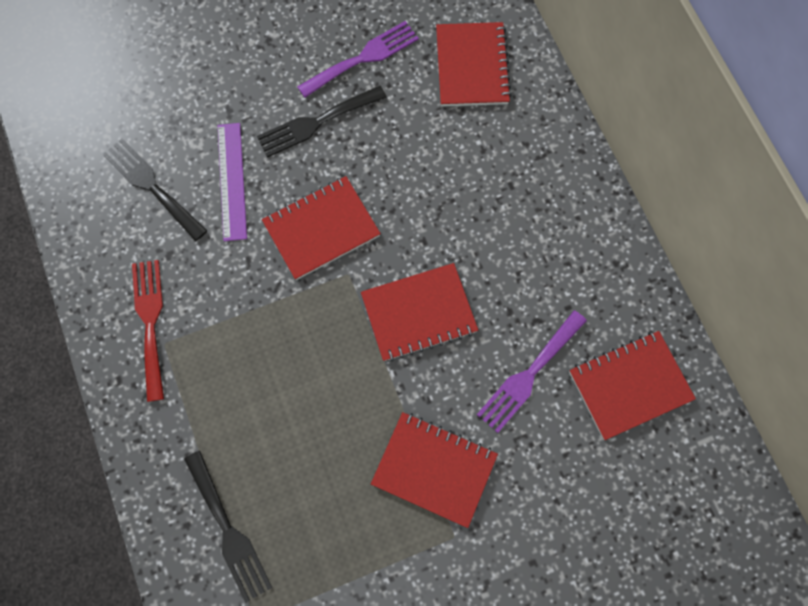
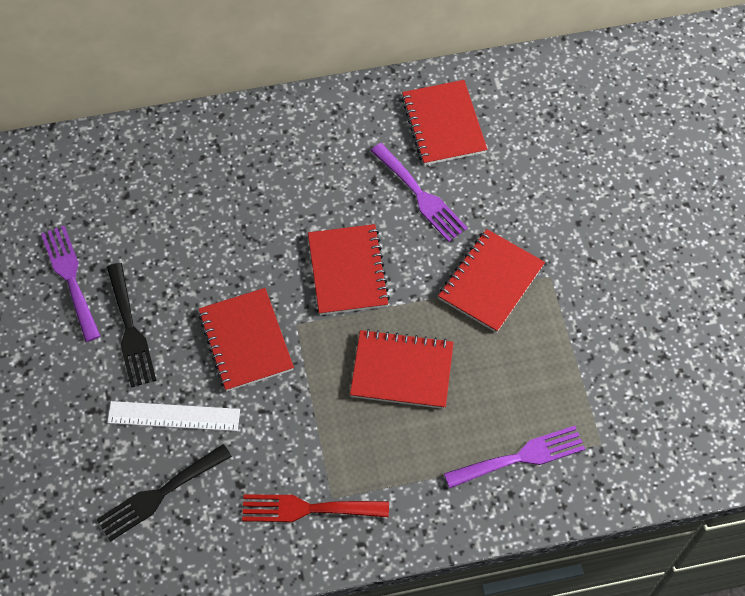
camera: 80 degrees left, 10 degrees down
black fork [184,451,272,603] -> purple fork [444,426,585,488]
purple ruler [218,123,247,241] -> white ruler [107,401,240,431]
red notebook [436,22,512,107] -> red notebook moved to [350,329,454,409]

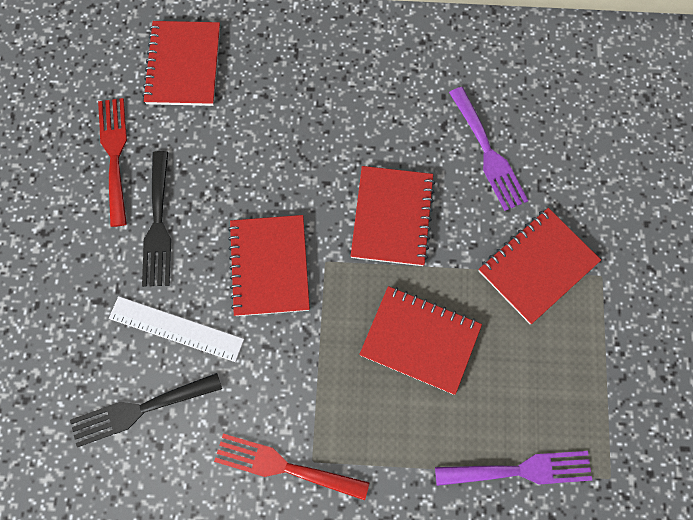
camera: 15 degrees right, 10 degrees up
purple fork [41,226,100,342] -> red fork [98,98,127,227]
red notebook [402,80,487,165] -> red notebook moved to [142,21,220,106]

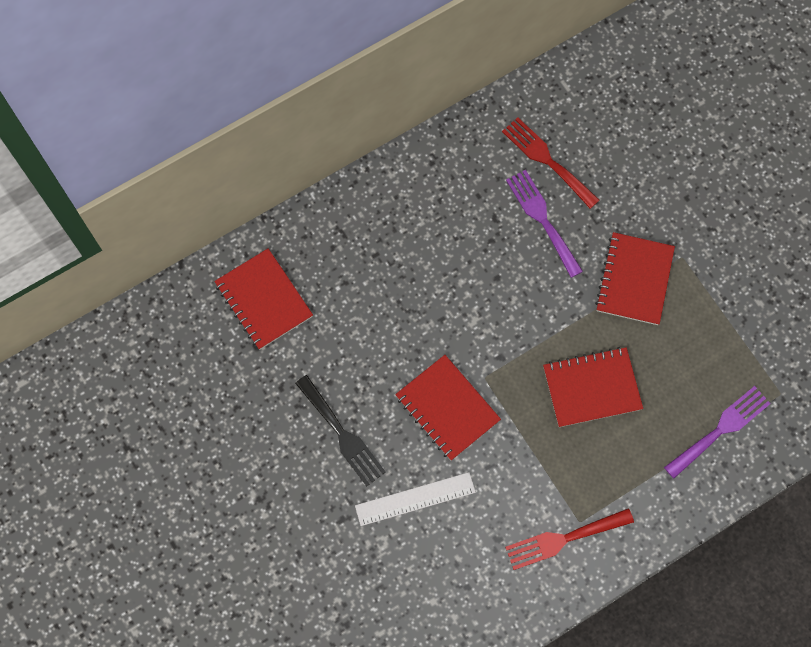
camera: 35 degrees left, 0 degrees up
black fork [70,373,222,447] -> none
red fork [98,98,127,227] -> red fork moved to [502,117,599,209]
red notebook [351,166,435,266] -> none
purple fork [449,87,528,211] -> purple fork turned 150 degrees counterclockwise [506,170,583,278]

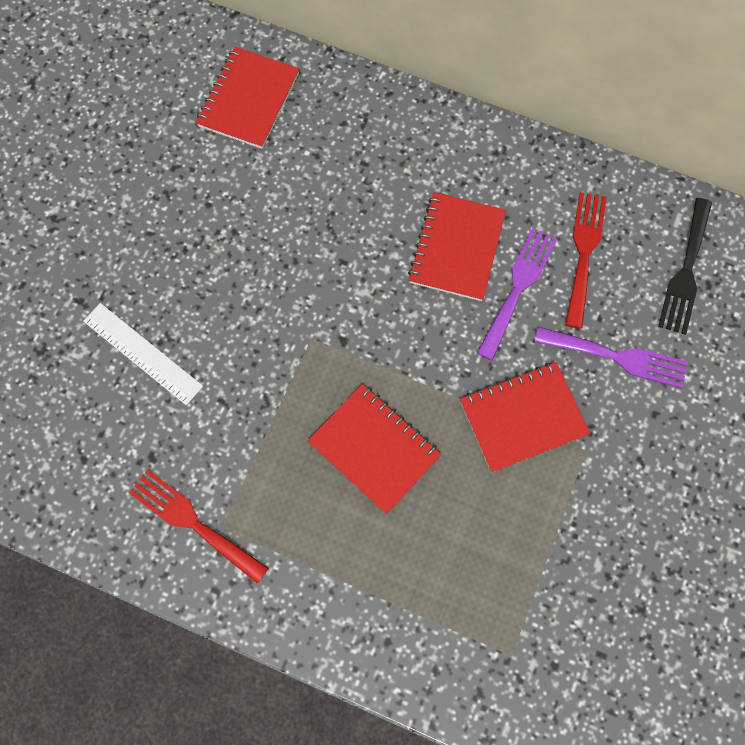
camera: 55 degrees right, 0 degrees up
black fork [295,375,386,486] -> black fork moved to [658,198,712,335]
red notebook [395,355,501,460] -> red notebook moved to [408,192,506,301]
purple fork [664,386,771,479] -> purple fork moved to [534,326,688,388]

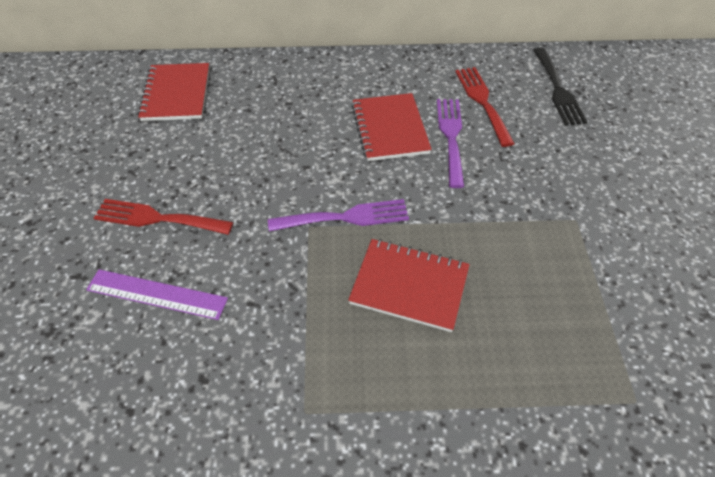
camera: 25 degrees left, 20 degrees down
white ruler [83,303,203,405] -> purple ruler [86,269,228,320]
red fork [129,469,269,584] -> red fork moved to [94,199,233,235]
red notebook [460,362,590,473] -> none
purple fork [534,326,688,388] -> purple fork moved to [268,199,409,231]

